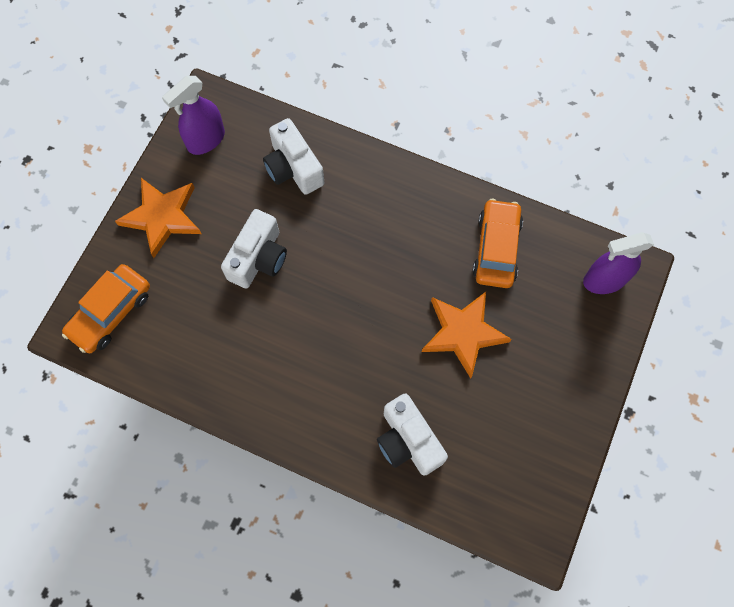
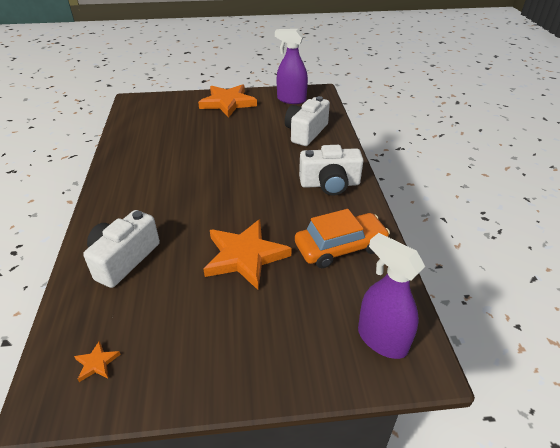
camera: 60 degrees right, 30 degrees down
orange car [62,264,150,353] -> none
white camera [221,209,287,289] -> white camera moved to [299,145,364,196]
none -> orange star [74,340,121,382]

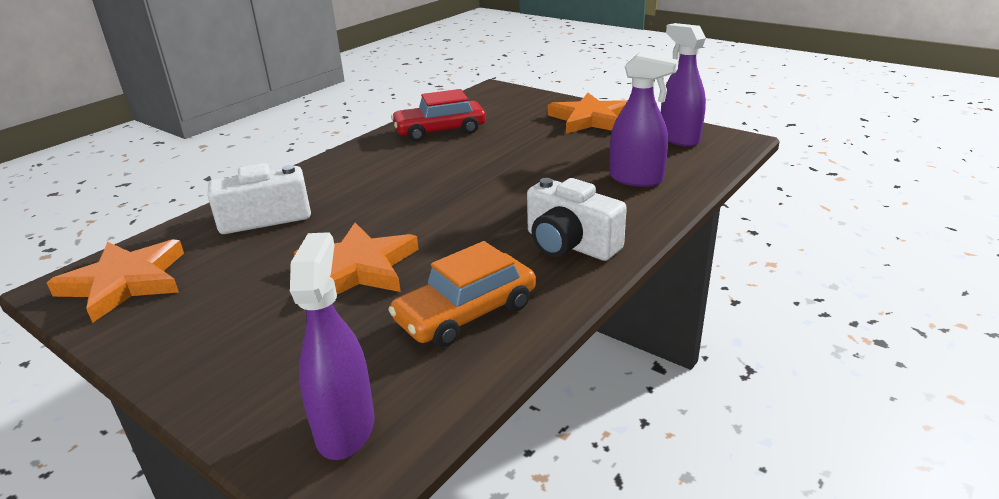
camera: 45 degrees right, 10 degrees down
orange star [74,340,121,382] -> orange star [47,239,184,323], size x2.47
white camera [285,96,330,146] -> purple spray bottle [610,52,679,187]
orange car [295,209,390,268] -> orange car turned 120 degrees clockwise [388,241,536,347]
none -> red car [391,89,486,142]

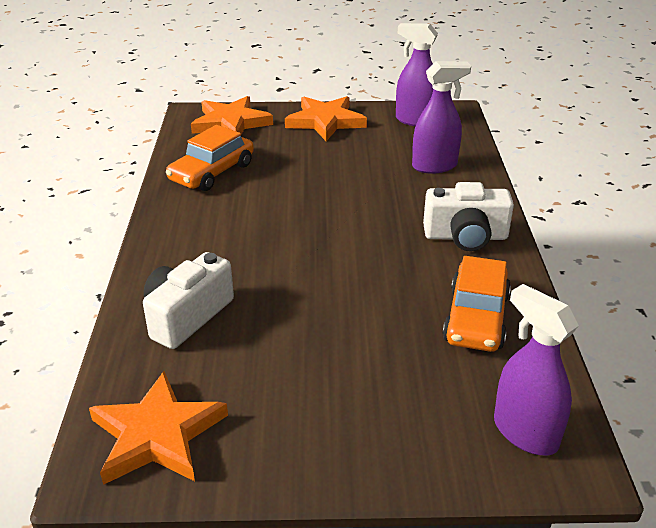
camera: 40 degrees left, 5 degrees up
orange star [294,223,419,295] -> orange star moved to [191,96,273,135]
red car [391,89,486,142] -> orange car [166,125,254,191]

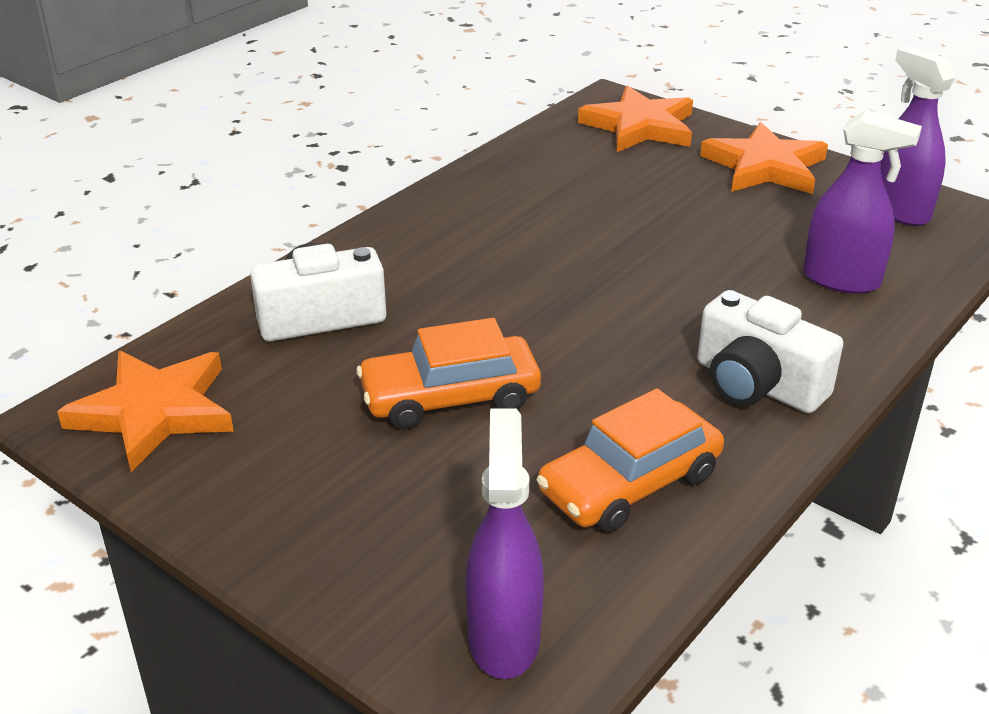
camera: 40 degrees right, 0 degrees up
orange car [166,125,254,191] -> orange car moved to [356,318,541,429]

